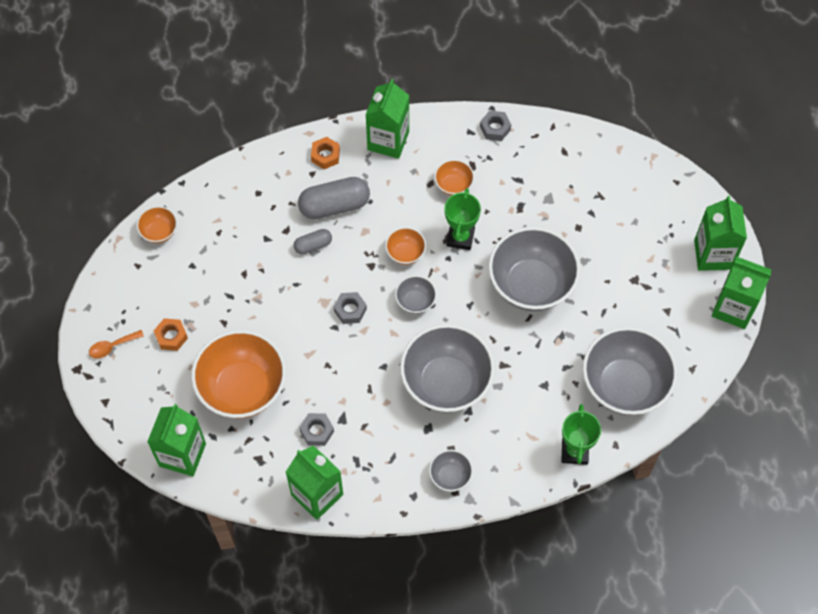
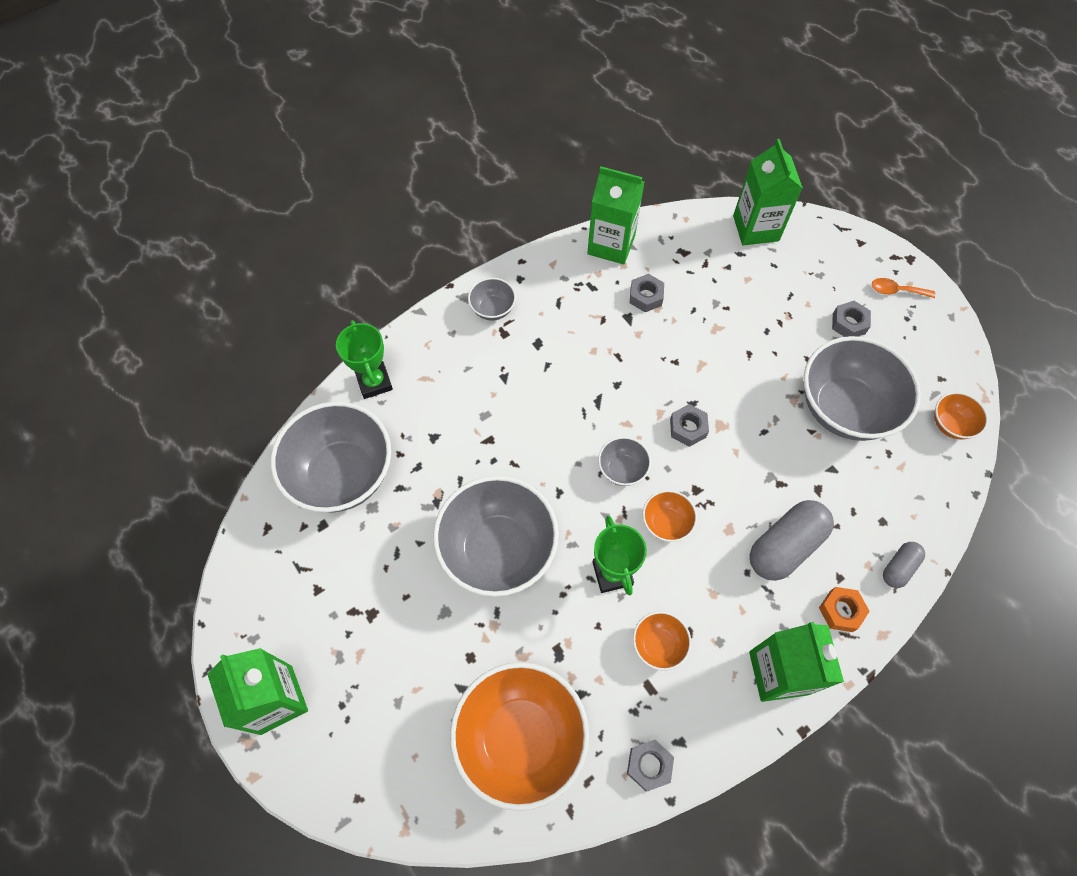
camera: 155 degrees right, 0 degrees up
orange spoon [89,330,144,359] -> orange spoon turned 120 degrees counterclockwise [872,278,935,298]
orange nut [154,318,188,351] -> grey nut [832,301,871,337]
orange bowl [191,330,286,418] -> orange bowl moved to [450,662,589,811]
grey capsule [294,229,332,254] -> grey capsule moved to [883,542,925,588]
grey bowl [400,324,495,412] -> grey bowl moved to [803,336,921,441]
green carton [712,256,771,329] -> none

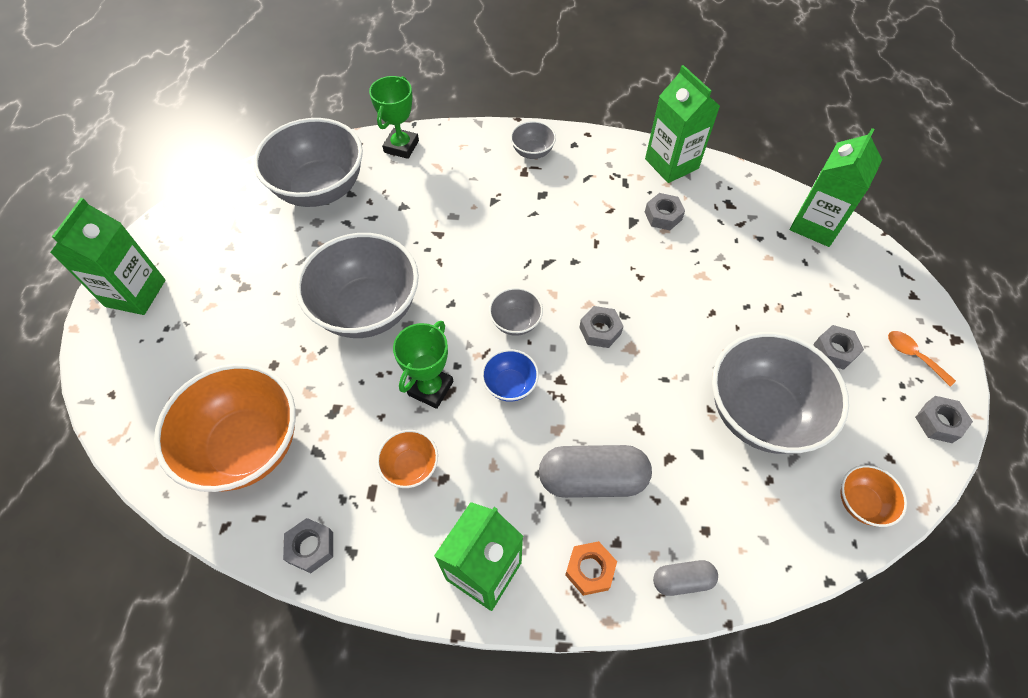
camera: 40 degrees right, 5 degrees down
orange bowl [643,490,697,542] -> blue bowl [481,349,539,402]
none -> grey nut [915,396,973,443]

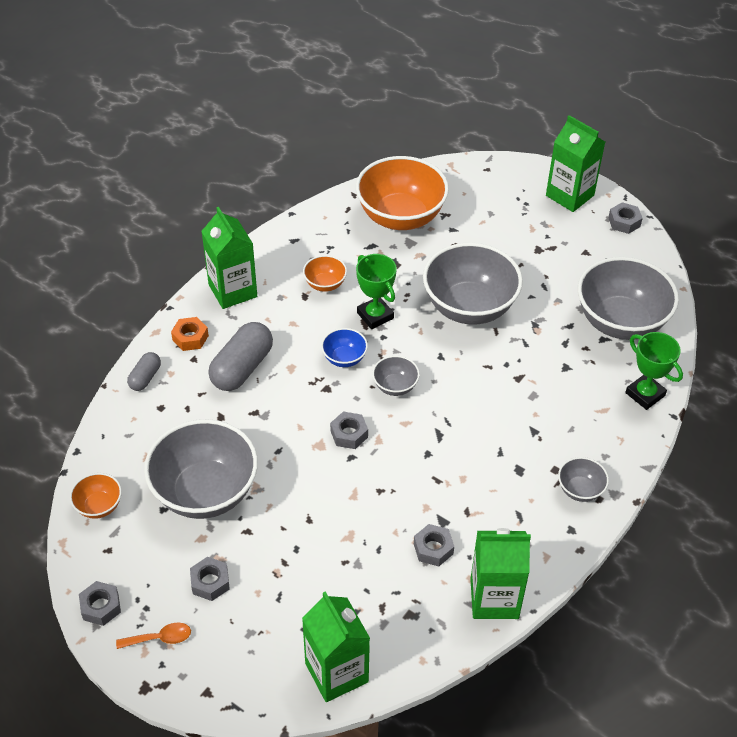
camera: 120 degrees right, 10 degrees down
grey nut [283,518,333,573] -> grey nut moved to [608,202,643,234]

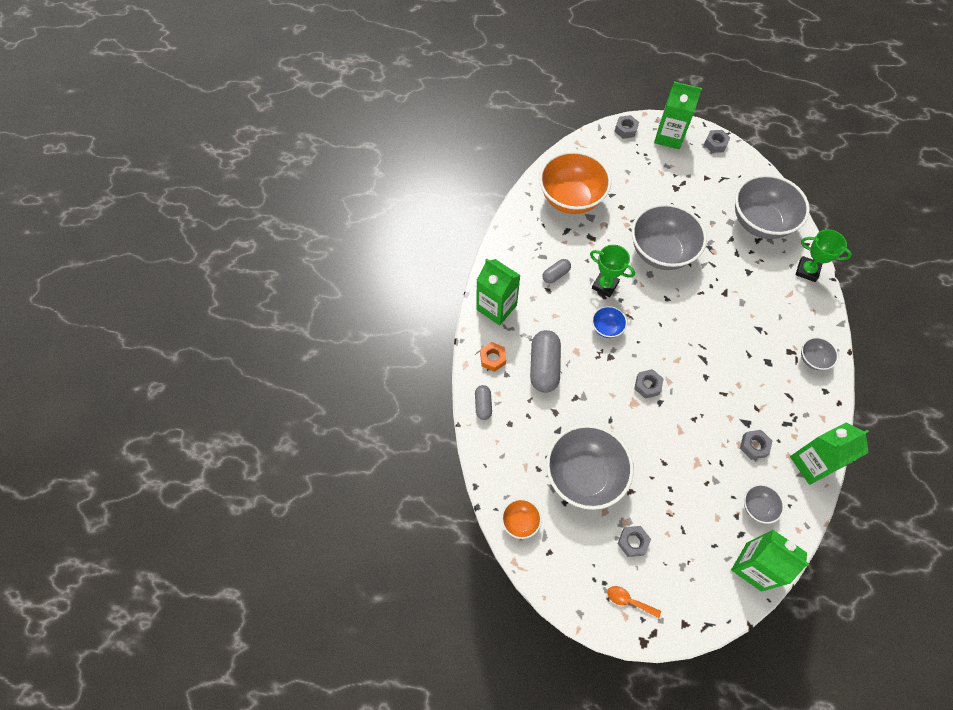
camera: 25 degrees left, 15 degrees up
grey nut [79,581,121,626] -> grey nut moved to [614,115,639,139]
orange spoon [116,623,191,649] -> orange spoon turned 120 degrees counterclockwise [607,586,661,618]
orange bowl [303,255,347,292] -> grey capsule [542,259,571,284]
grey bowl [372,355,420,396] -> grey bowl moved to [744,484,784,524]

